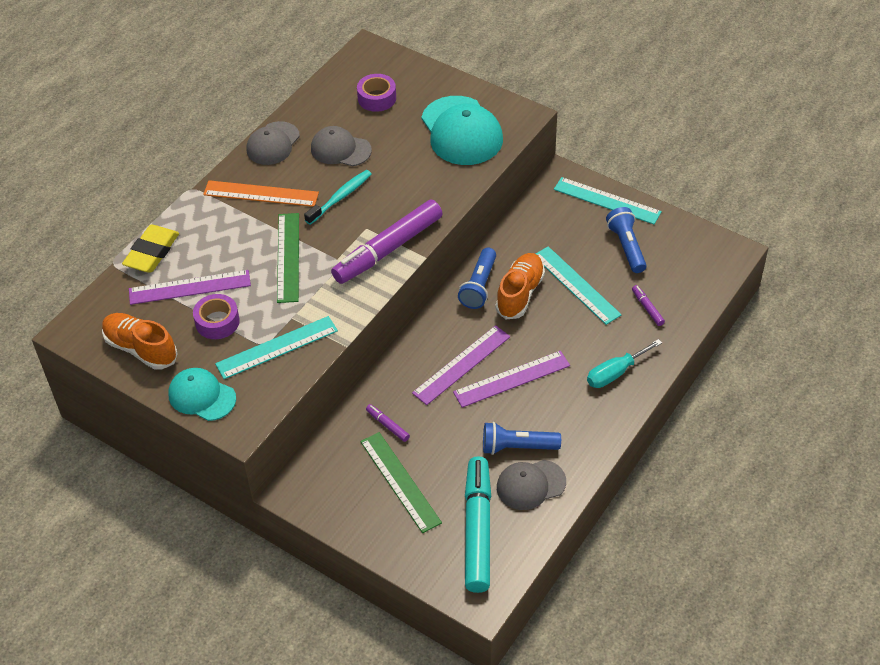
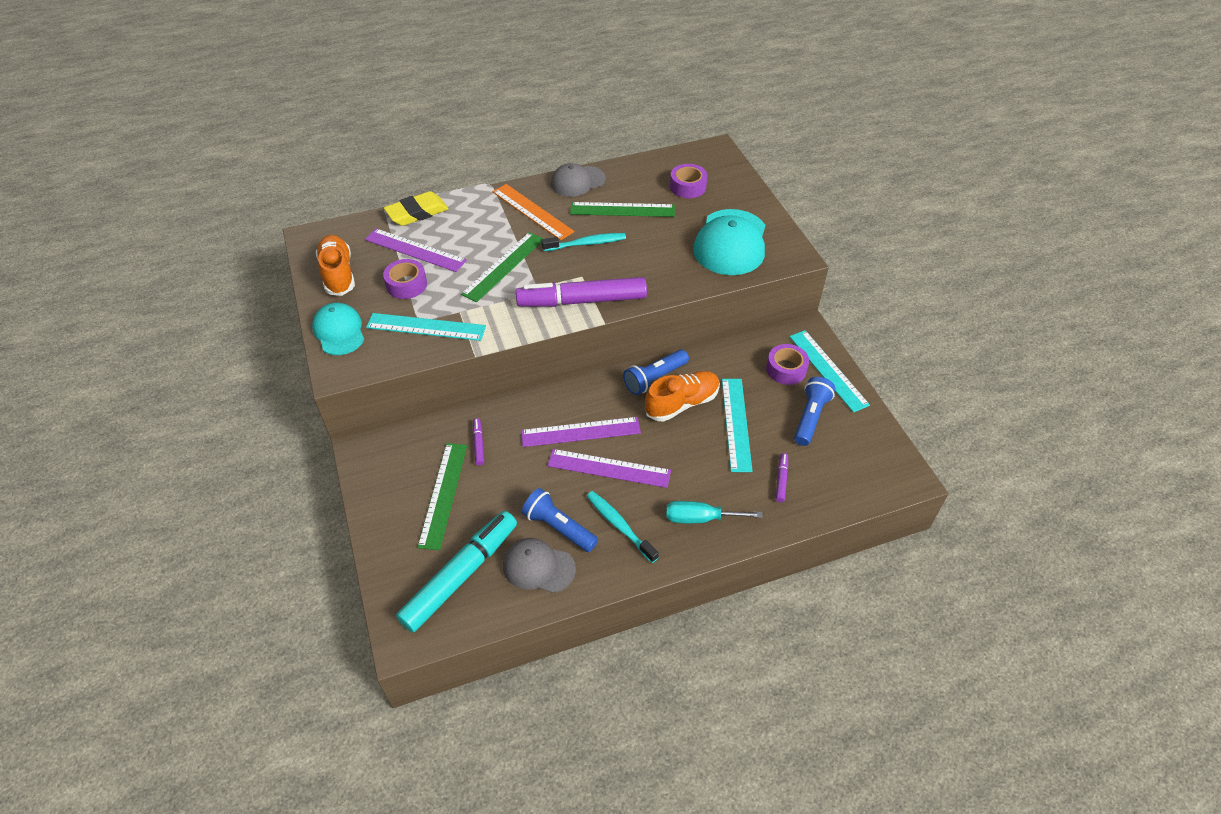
camera: 35 degrees right, 0 degrees up
grey cap [311,126,372,166] -> green ruler [570,202,675,217]
none -> turquoise toothbrush [587,491,659,563]
none -> purple tape [766,344,809,385]

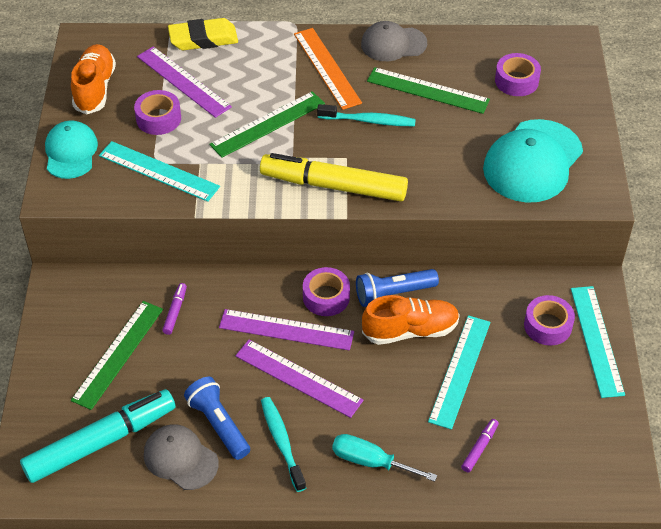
camera: 20 degrees right, 0 degrees up
purple marker [516,277,647,307] -> yellow marker [260,153,408,202]
blue flashlight [794,377,835,446] -> none
none -> purple tape [303,267,350,316]

